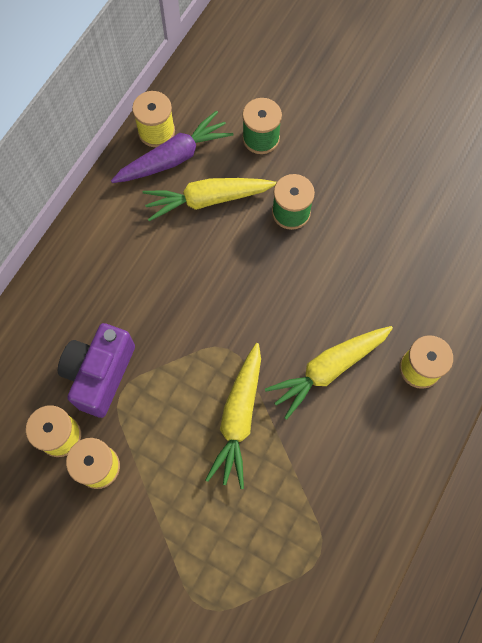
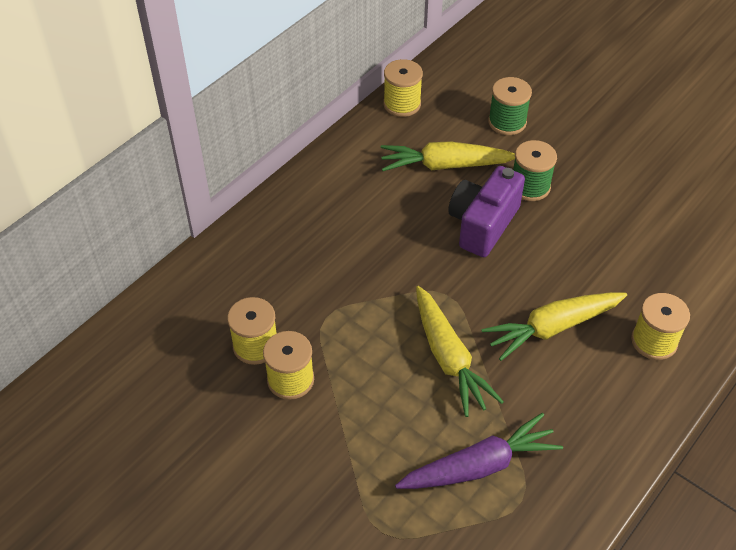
camera: 10 degrees right, 20 degrees down
purple camera [58,323,135,418] -> purple camera moved to [448,166,525,257]
purple carrot [111,110,234,183] -> purple carrot moved to [395,413,563,489]
yellow carrot [206,343,261,489] -> yellow carrot turned 45 degrees counterclockwise [416,286,504,417]

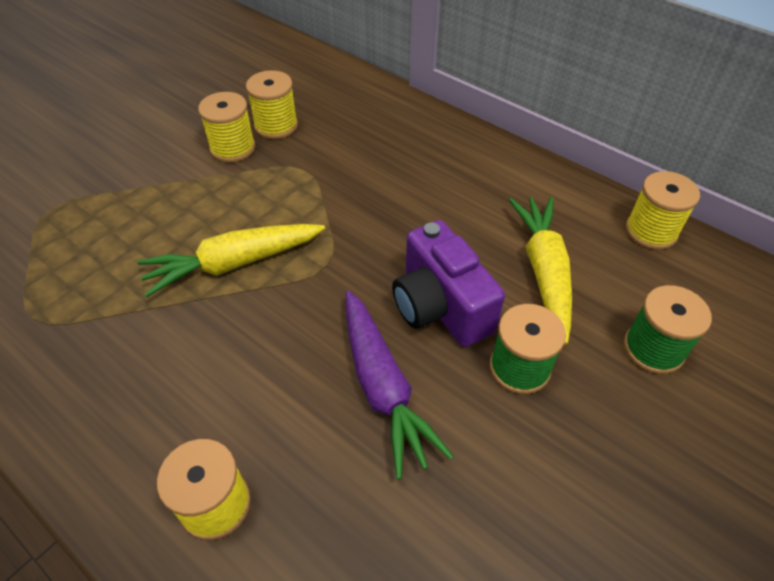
camera: 90 degrees right, 0 degrees up
purple carrot [395,413,563,489] -> purple carrot moved to [346,291,454,479]
purple camera [448,166,525,257] -> purple camera turned 150 degrees counterclockwise [392,220,505,347]
yellow carrot [481,292,627,361] -> none

